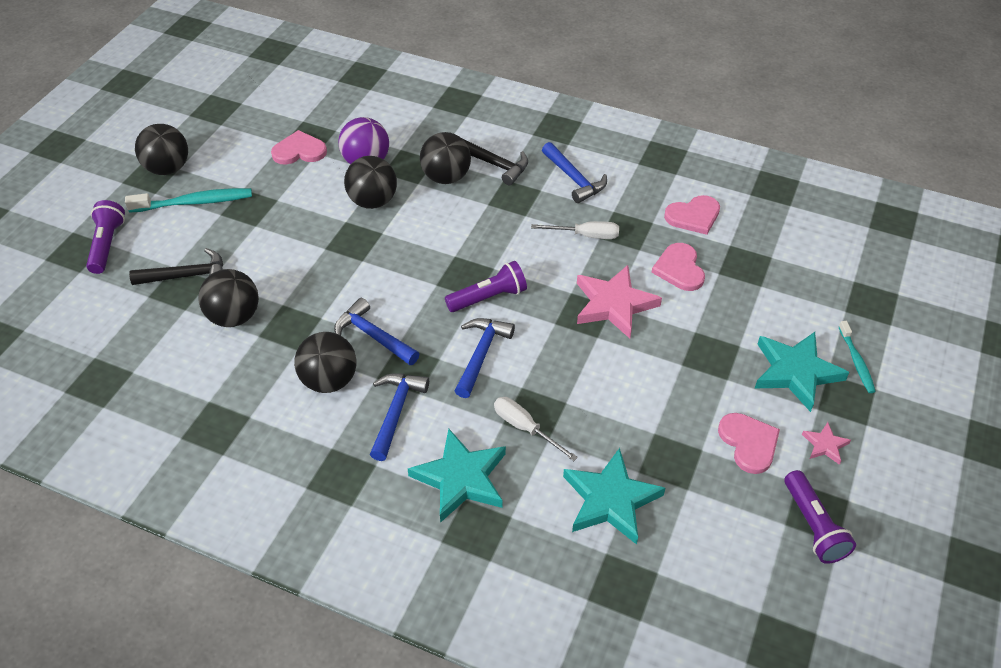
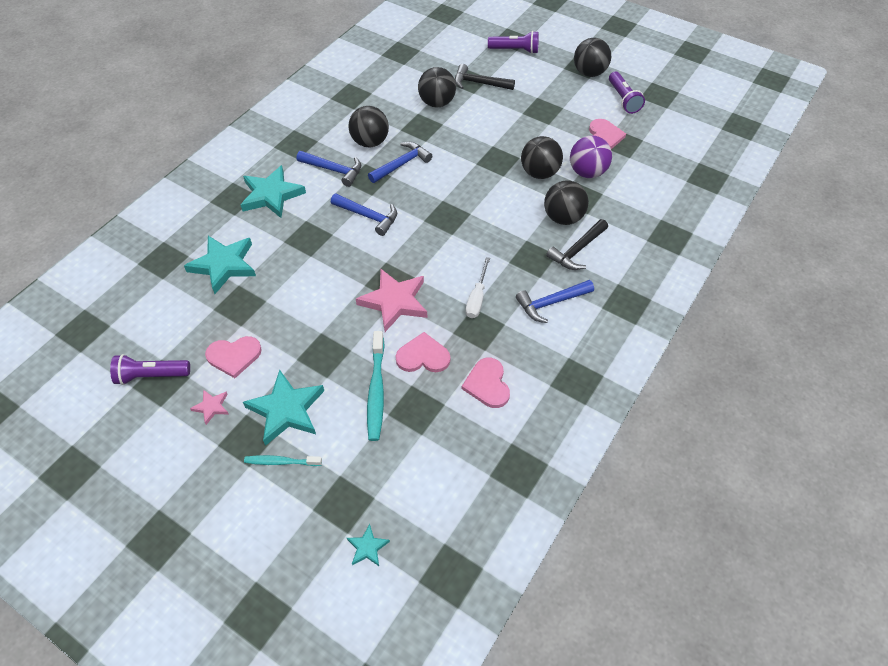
camera: 100 degrees right, 5 degrees up
turquoise toothbrush [125,188,252,213] -> turquoise toothbrush moved to [367,331,385,441]
black hammer [129,248,223,285] -> black hammer turned 105 degrees clockwise [455,64,515,90]
purple flashlight [445,261,527,312] -> purple flashlight moved to [609,72,645,114]
white screwdriver [494,397,578,461] -> none
none -> turquoise star [347,524,390,566]

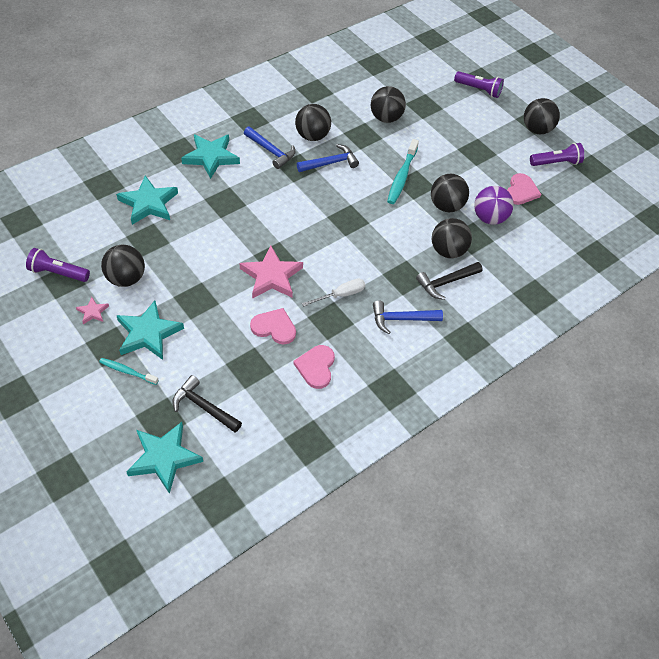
camera: 15 degrees right, 0 degrees up
pink heart [205,336,262,378] -> black ball [101,245,145,287]
blue hammer [331,193,397,236] -> none
turquoise star [347,524,390,566] -> turquoise star [127,422,203,494], size x2.09
turquoise toothbrush [367,331,385,441] -> turquoise toothbrush moved to [387,139,419,204]
black hammer [455,64,515,90] -> black hammer moved to [172,375,242,433]
white screwdriver [466,257,490,318] -> white screwdriver turned 150 degrees counterclockwise [302,278,365,307]
purple flashlight [609,72,645,114] -> purple flashlight turned 105 degrees counterclockwise [530,143,584,166]

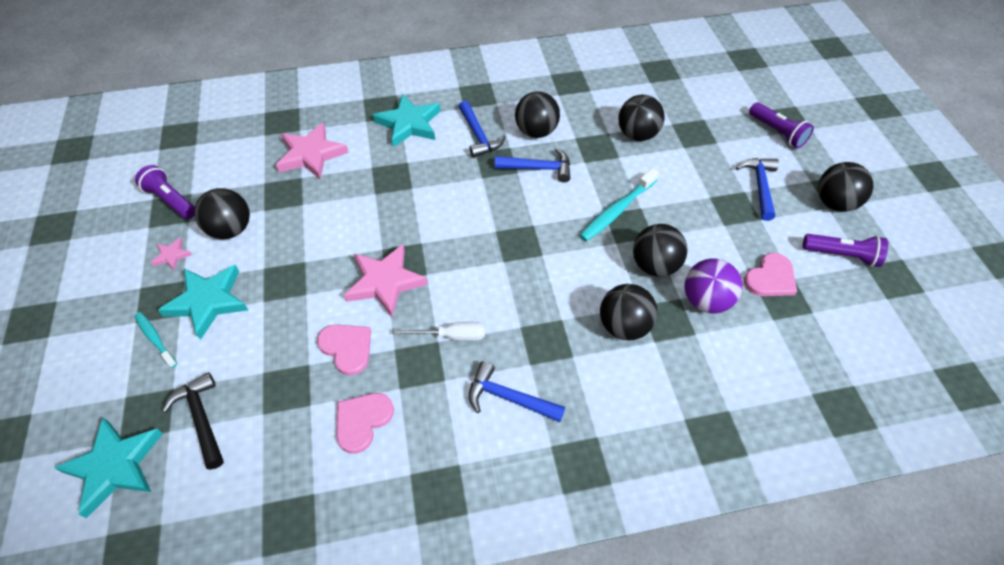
camera: 30 degrees right, 0 degrees up
turquoise star [116,175,178,225] -> pink star [276,123,349,179]
black hammer [416,262,483,300] -> none
none -> blue hammer [736,158,779,221]

